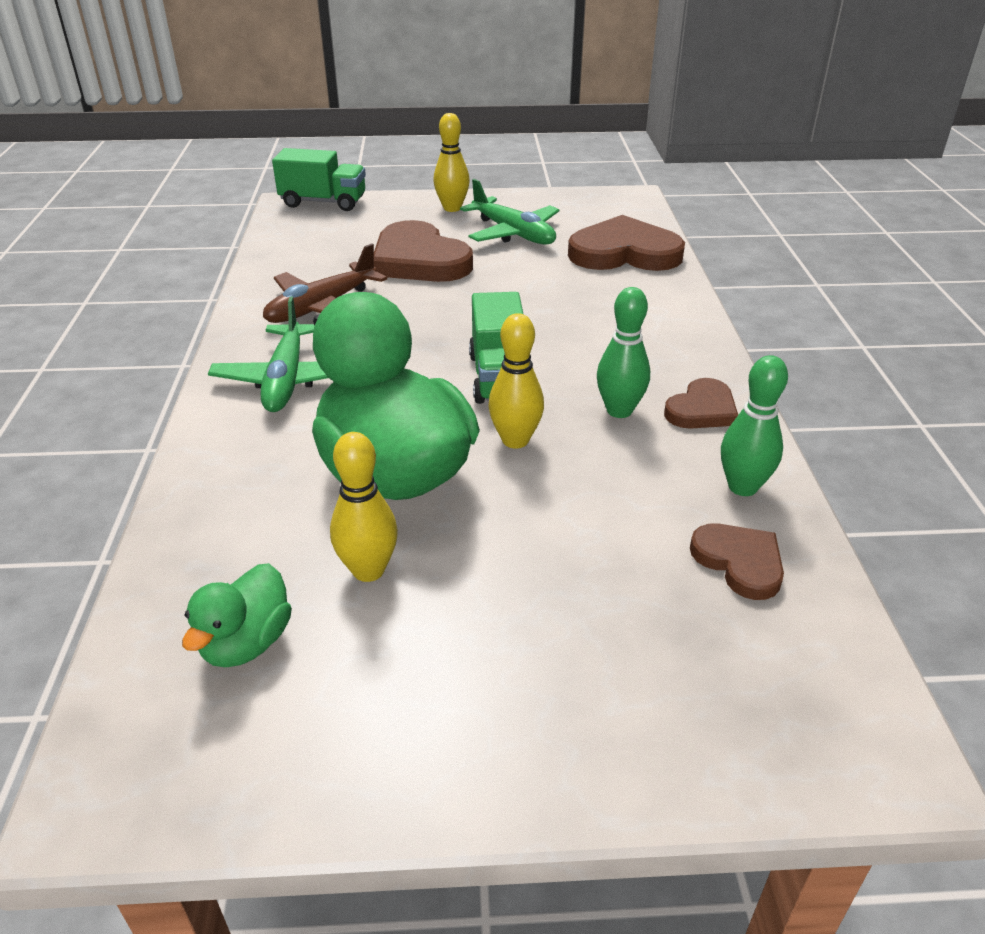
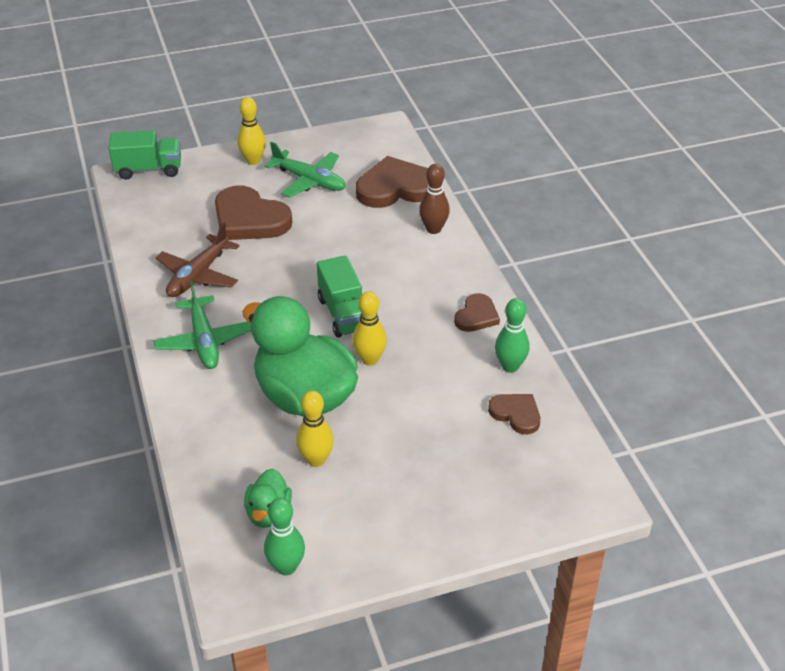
camera: 15 degrees left, 5 degrees up
green bowling pin [597,287,650,418] -> green bowling pin moved to [264,498,305,576]
none -> brown bowling pin [419,164,450,234]

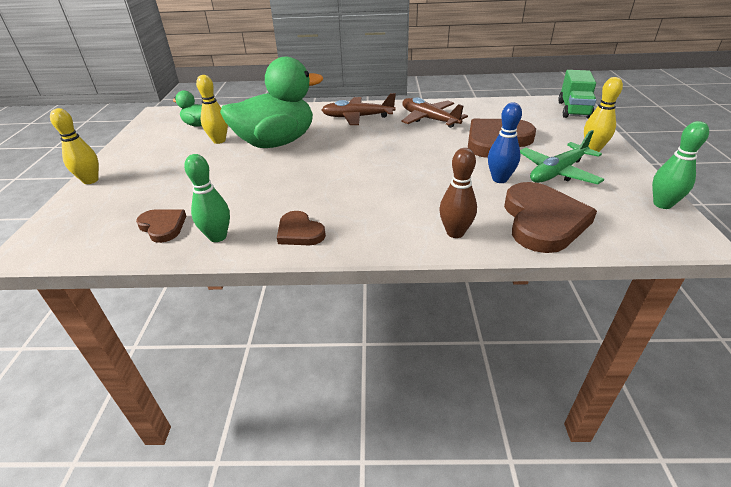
camera: 110 degrees right, 5 degrees down
green plane [153,281,251,369] -> brown plane [322,93,396,125]
green bowling pin [264,498,305,576] -> green bowling pin moved to [652,121,709,209]
green truck [317,255,362,337] -> none
yellow bowling pin [352,291,387,366] -> yellow bowling pin moved to [50,108,99,184]
brown heart [488,394,540,435] -> brown heart turned 105 degrees counterclockwise [136,209,186,243]
none -> blue bowling pin [488,102,522,183]

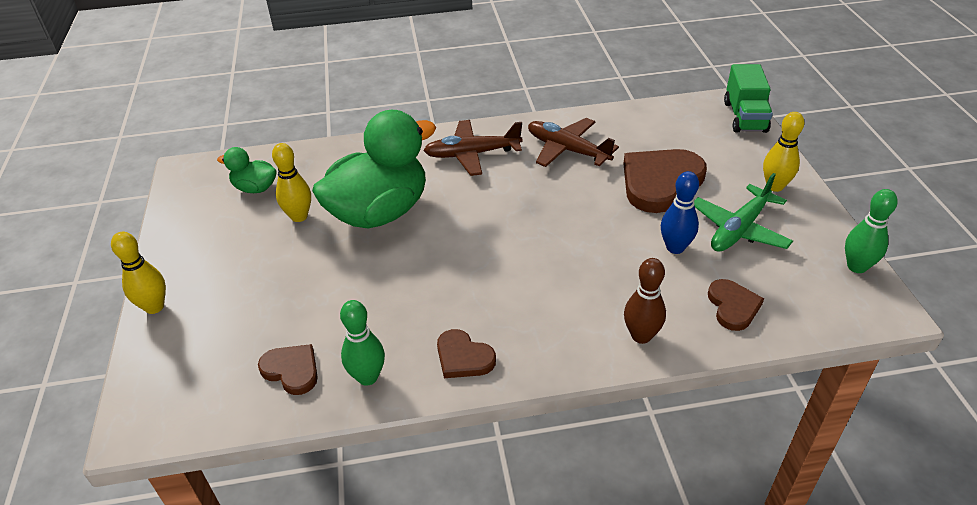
camera: 10 degrees left, 5 degrees up
brown heart [504,182,597,253] -> brown heart [708,279,764,331], size x0.55

